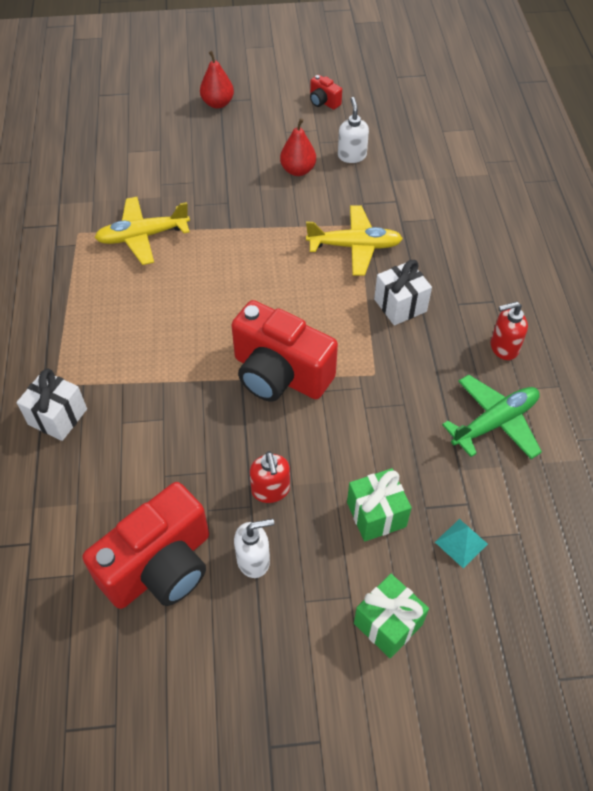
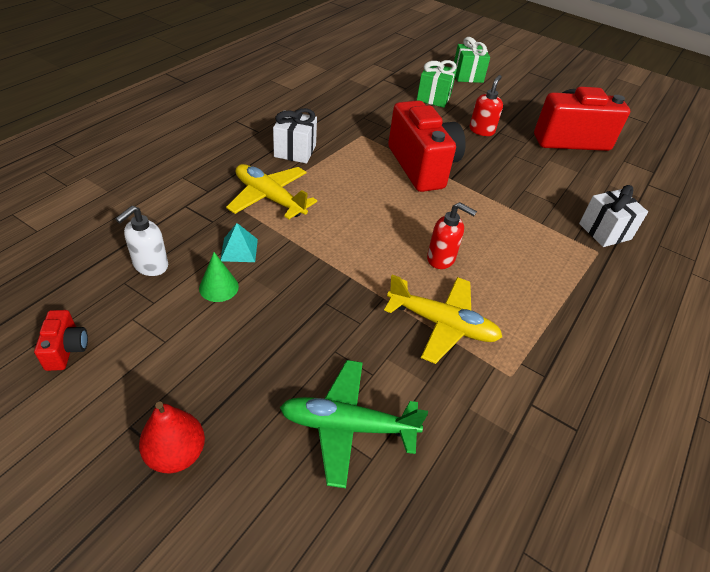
camera: 145 degrees left, 10 degrees down
white soap dispenser [234,519,274,578] -> none
red pear [280,118,316,176] -> green cone [199,252,239,302]
turquoise pyramid [435,519,488,568] -> turquoise pyramid moved to [220,223,258,262]
green plane [442,375,542,459] -> green plane moved to [280,360,428,488]
red soap dispenser [491,302,528,360] -> red soap dispenser moved to [427,202,477,269]

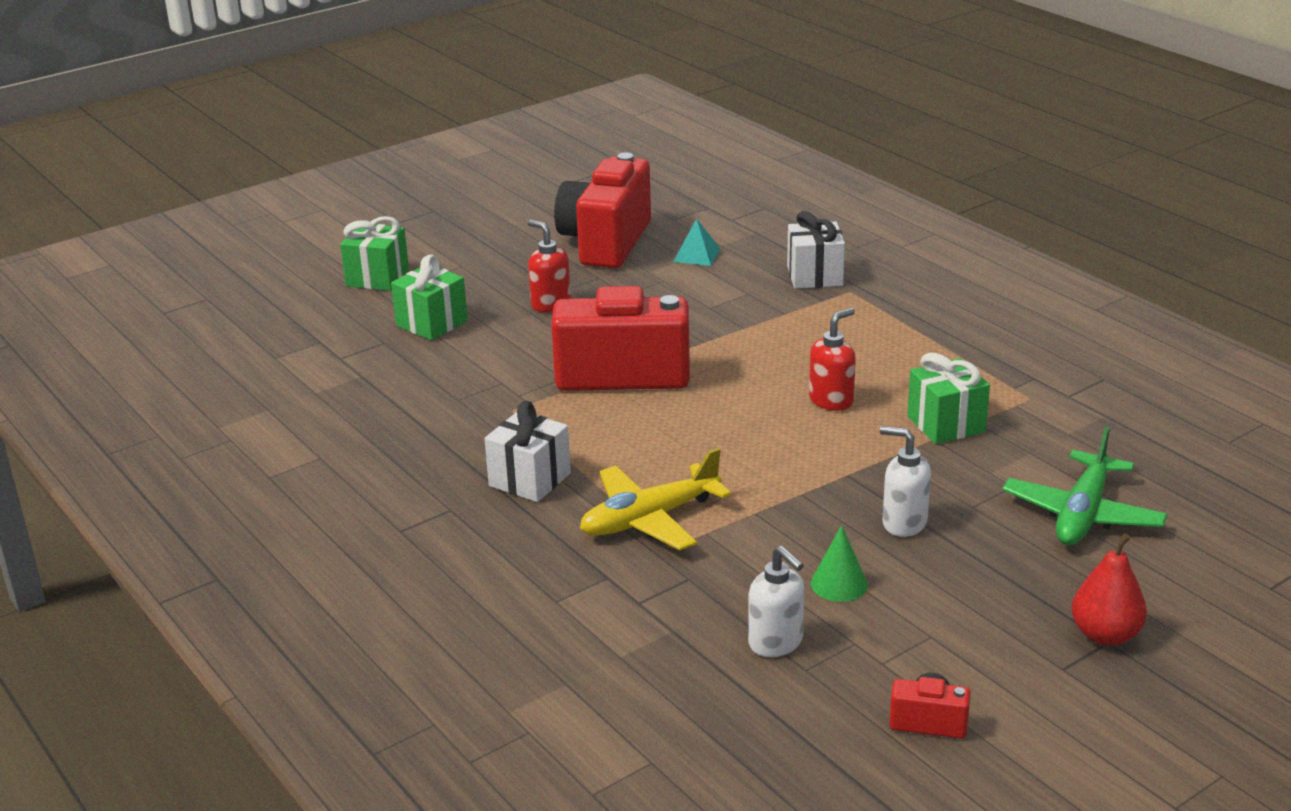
camera: 65 degrees left, 15 degrees down
turquoise pyramid [220,223,258,262] -> turquoise pyramid moved to [673,218,720,266]
yellow plane [384,274,502,364] -> green gift [907,353,990,444]
none -> white soap dispenser [880,426,931,537]

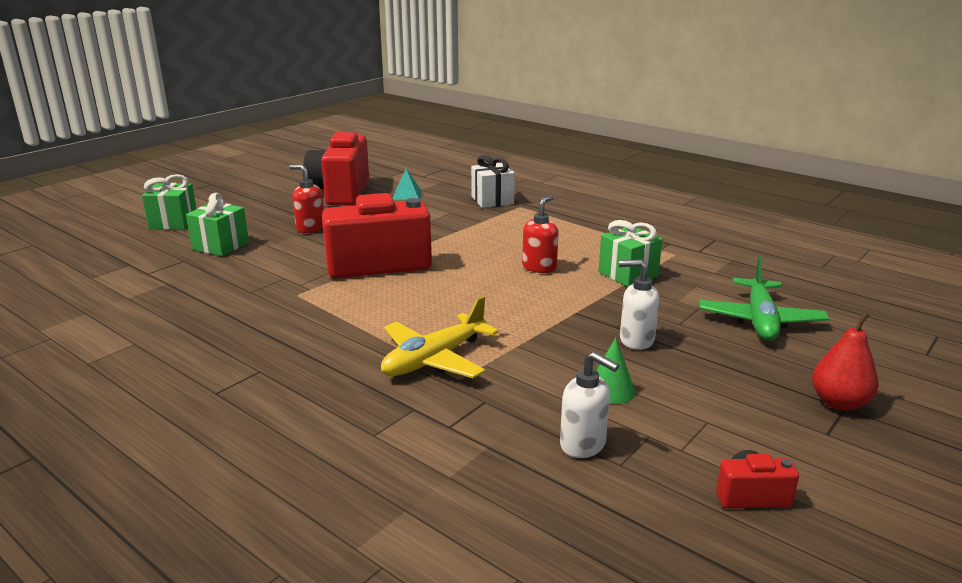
camera: 15 degrees left, 5 degrees down
white gift [485,401,571,502] -> none

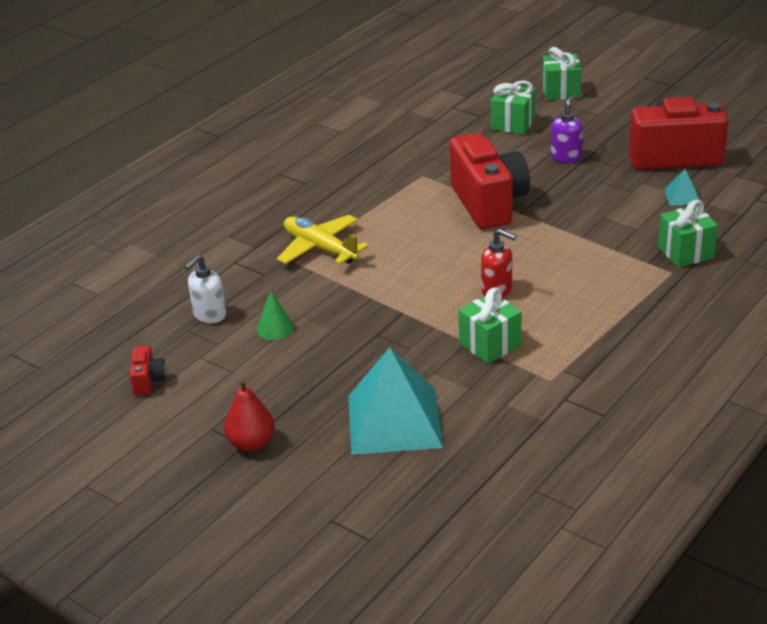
camera: 90 degrees right, 10 degrees up
red soap dispenser [289,165,324,233] -> purple soap dispenser [551,94,583,163]
white gift [471,155,515,208] -> green gift [658,200,718,268]
white soap dispenser [619,259,659,350] -> none
green plane [699,256,829,341] -> turquoise pyramid [348,347,443,455]

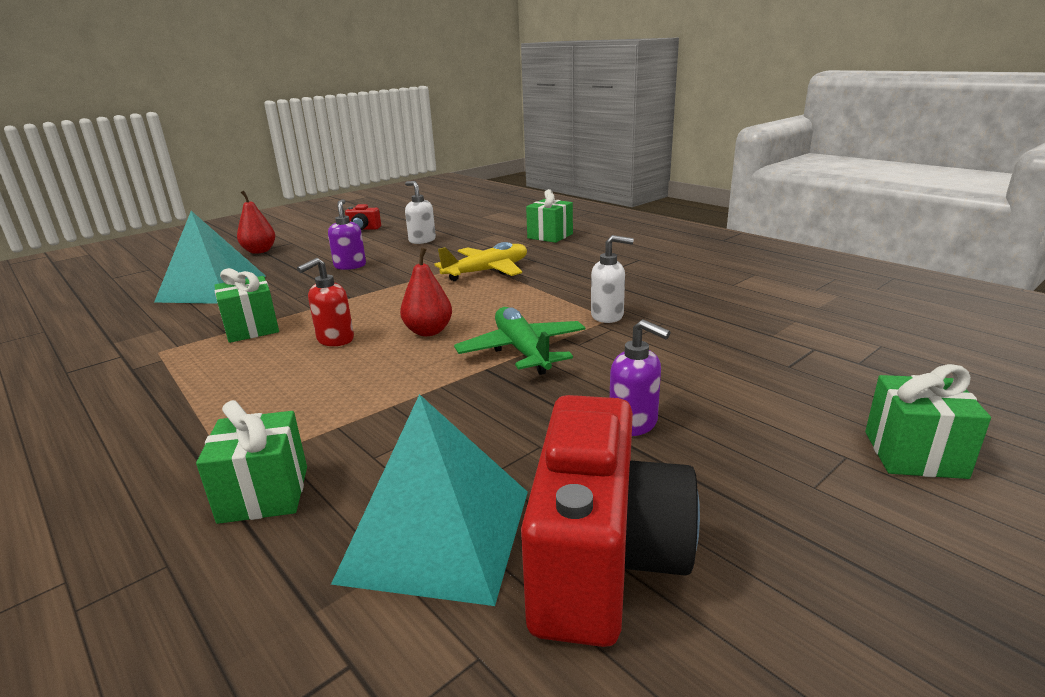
camera: 100 degrees right, 10 degrees down
green cone [257,290,294,340] -> none
red camera [450,133,530,229] -> green plane [454,307,586,375]
green gift [491,80,535,135] -> green gift moved to [526,189,573,243]
turquoise pyramid [664,169,700,206] -> turquoise pyramid [331,394,528,606], size x2.34
none -> purple soap dispenser [328,199,366,270]
none -> red pear [400,247,452,336]
none -> white soap dispenser [591,235,634,323]

